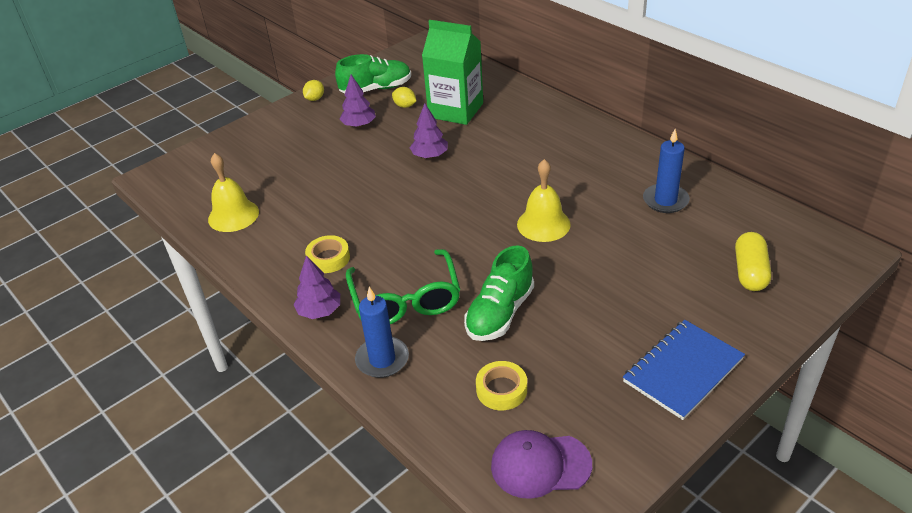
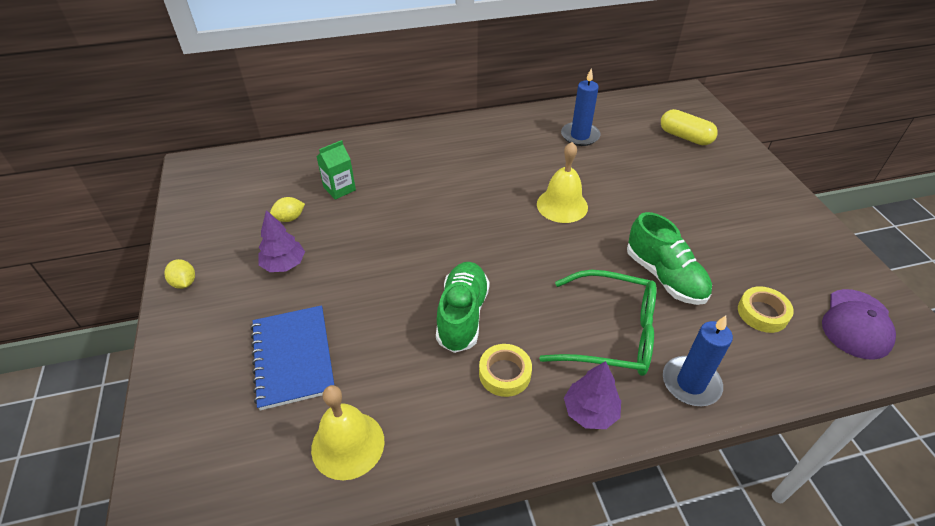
camera: 65 degrees left, 5 degrees up
green shoe [335,54,411,93] -> green shoe moved to [436,262,490,353]
purple tree [410,103,448,159] -> none
green carton [422,20,483,125] -> green carton [316,140,356,200], size x0.50
blue notebook [623,320,745,420] -> blue notebook moved to [251,305,334,410]

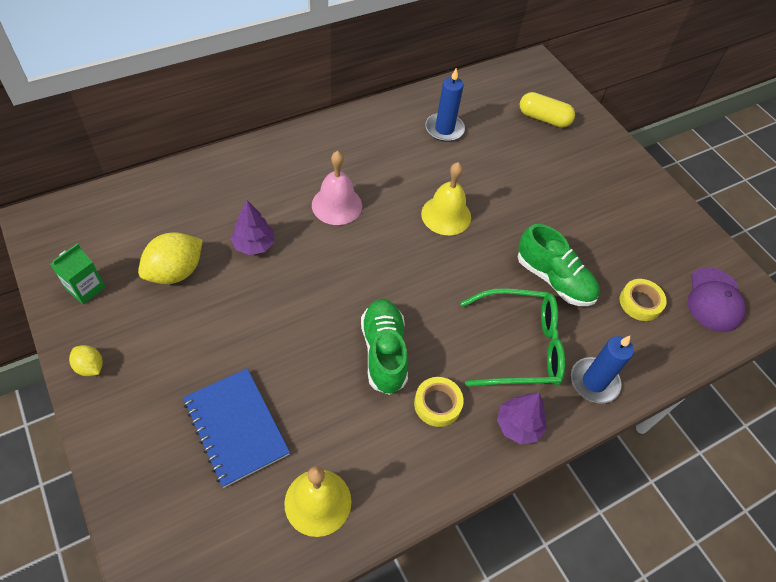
camera: 20 degrees left, 10 degrees up
purple tree [258,210,305,272] -> purple tree moved to [230,200,274,255]
yellow lemon [270,197,305,222] -> yellow lemon [138,232,203,284], size x1.87
green carton [316,140,356,200] -> green carton moved to [50,243,105,304]
none -> pink bell [312,151,362,225]

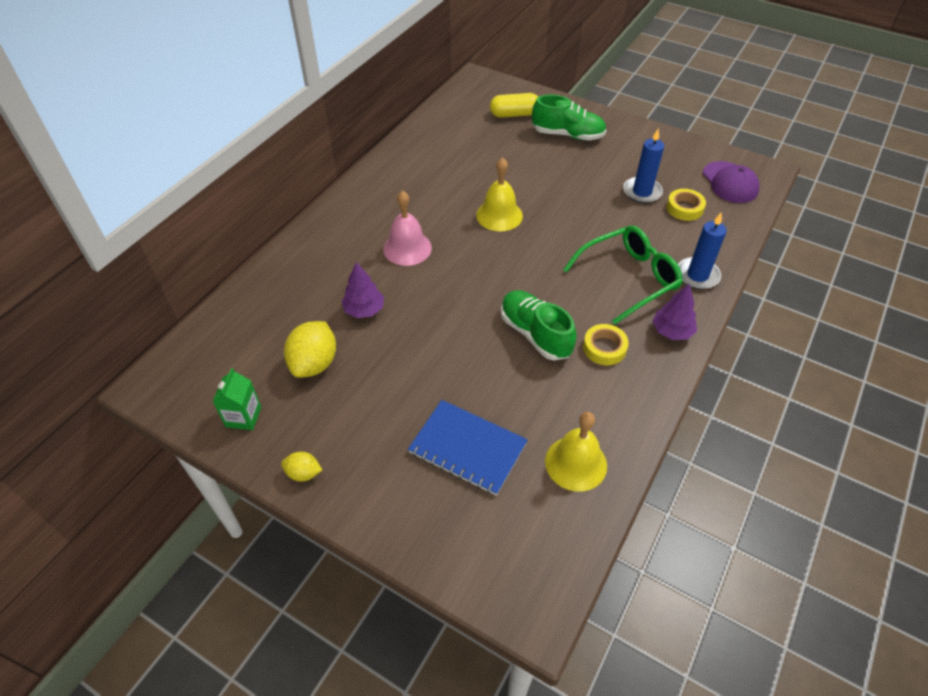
camera: 25 degrees left, 5 degrees down
blue candle [425,68,465,142] -> blue candle moved to [623,129,664,203]
green shoe [518,224,600,306] -> green shoe moved to [532,94,606,141]

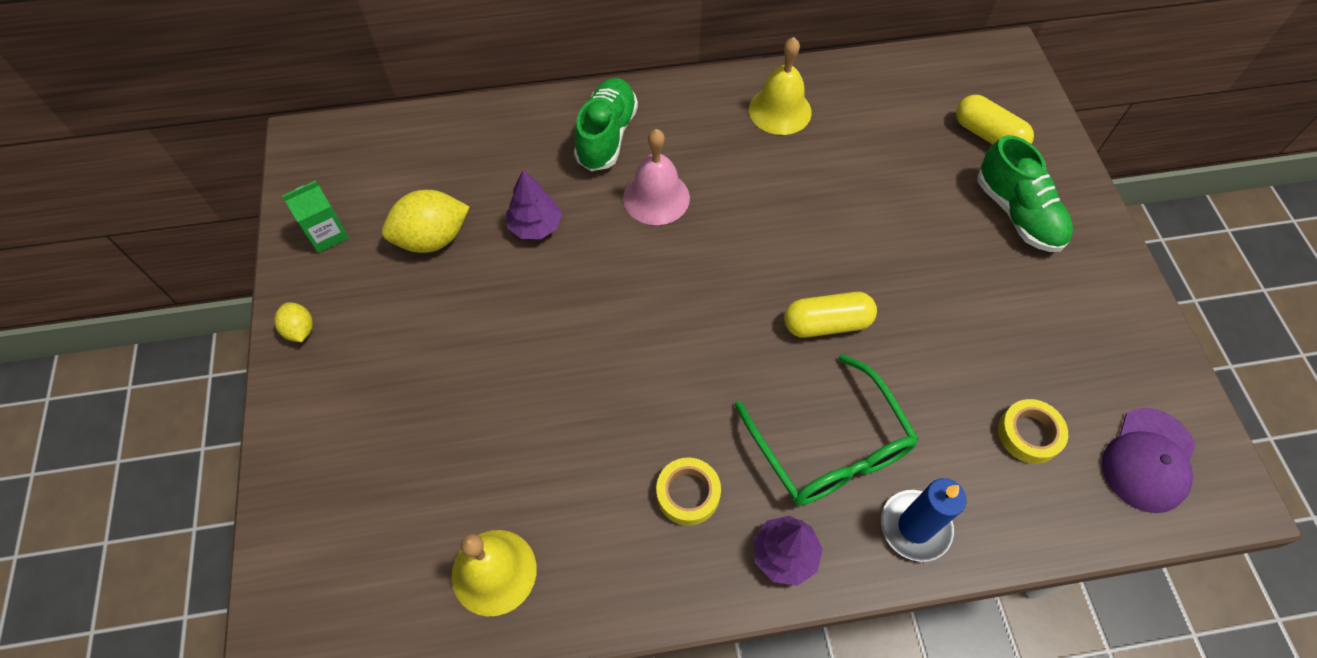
camera: 50 degrees right, 10 degrees up
blue notebook [408,400,528,496] -> none
yellow bell [476,157,523,231] -> yellow bell moved to [749,37,812,135]
green shoe [501,290,577,360] -> green shoe moved to [574,78,638,171]
green glasses [563,225,683,324] -> green glasses turned 45 degrees clockwise [735,354,919,505]
blue candle [623,129,664,203] -> none
none -> yellow capsule [784,292,877,338]

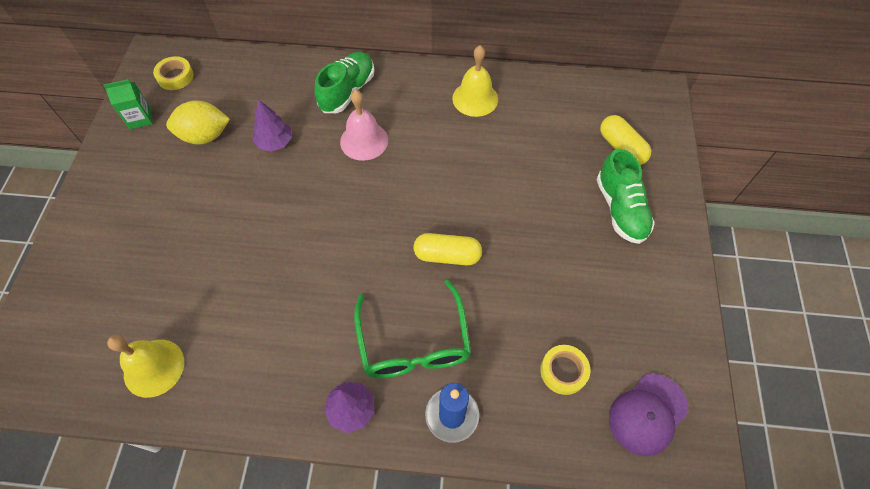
camera: 15 degrees right, 0 degrees up
yellow lemon [274,302,313,342] -> none
yellow tape [656,458,721,526] -> yellow tape moved to [153,56,194,90]

